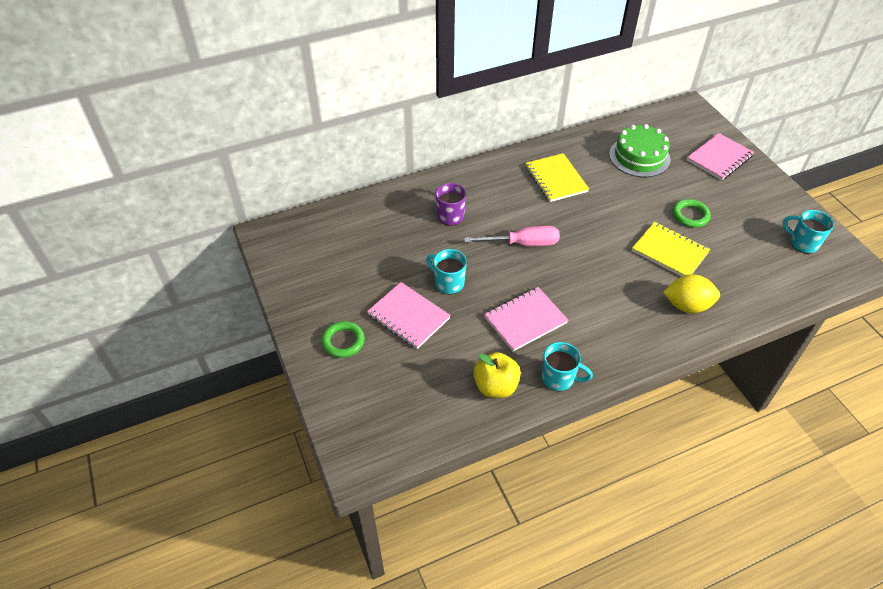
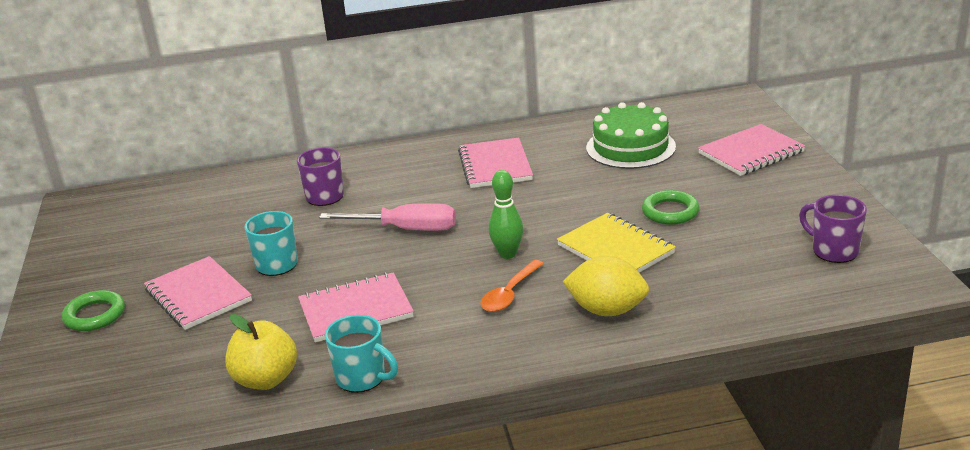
camera: 15 degrees right, 20 degrees down
yellow notebook [525,153,589,202] -> pink notebook [458,138,533,188]
turquoise mug [782,210,834,254] -> purple mug [799,195,867,263]
none -> orange spoon [480,260,544,312]
none -> green bowling pin [489,170,523,259]

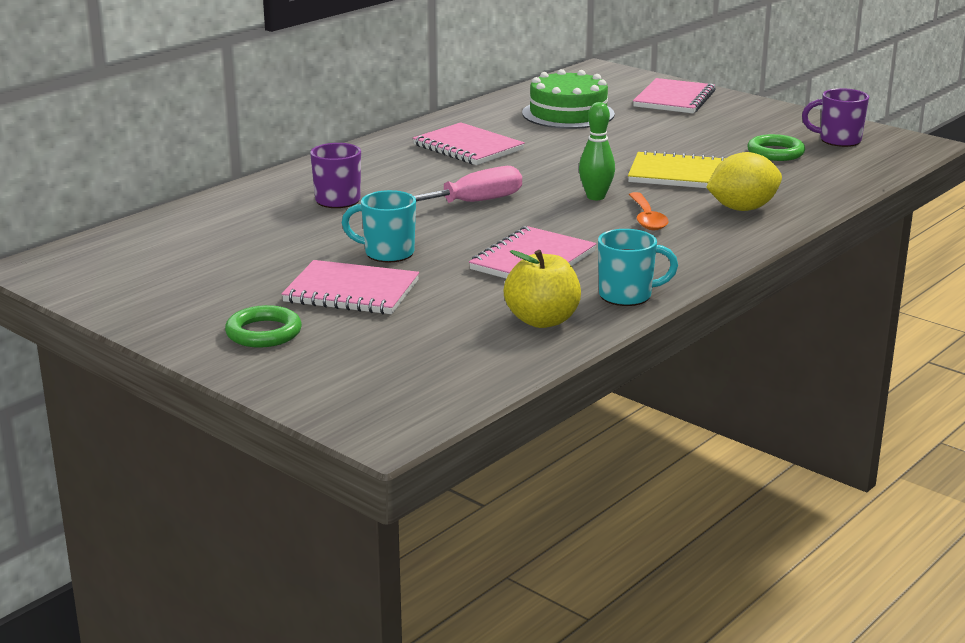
camera: 40 degrees left, 5 degrees down
green ring [642,190,699,225] -> green ring moved to [747,134,805,161]

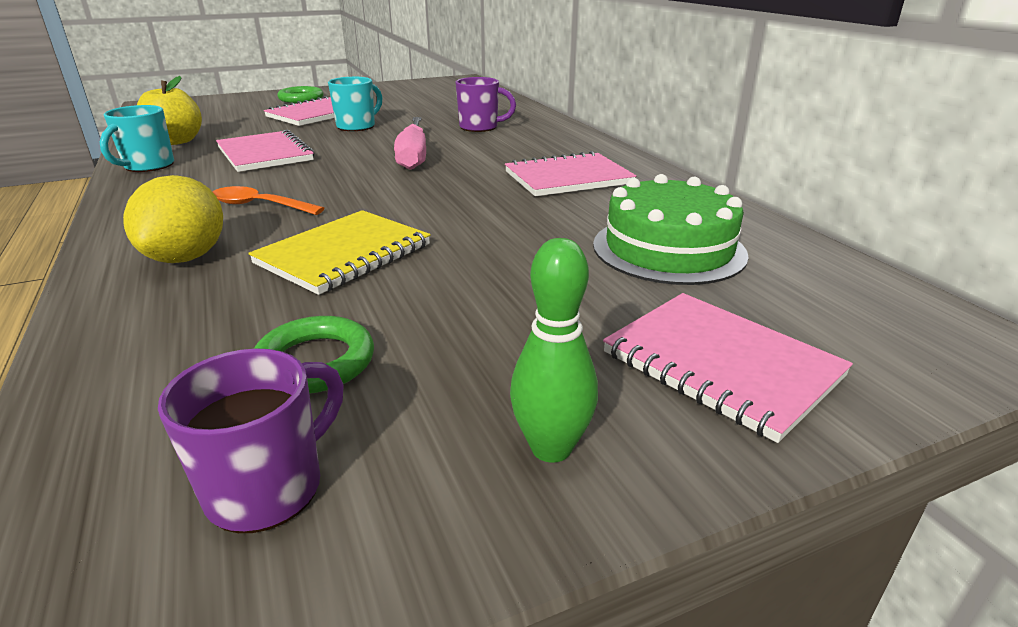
camera: 115 degrees right, 5 degrees up
green bowling pin [579,102,615,200] -> green bowling pin moved to [510,238,598,463]

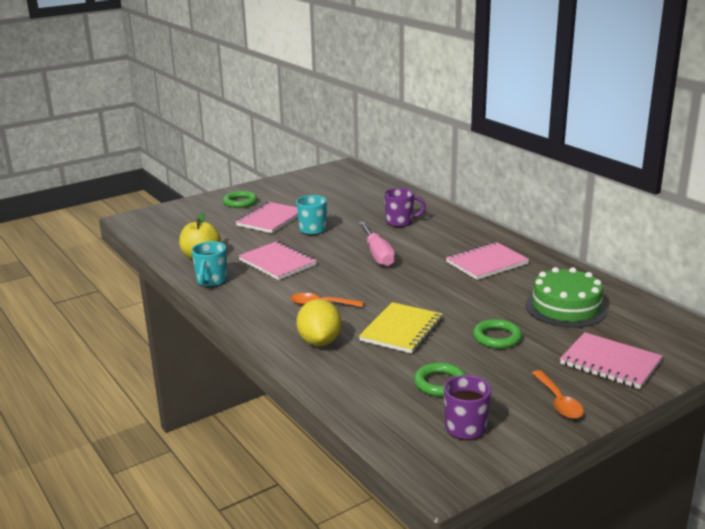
camera: 10 degrees left, 5 degrees down
green bowling pin [510,238,598,463] -> orange spoon [532,370,584,419]
none -> green ring [473,319,522,349]

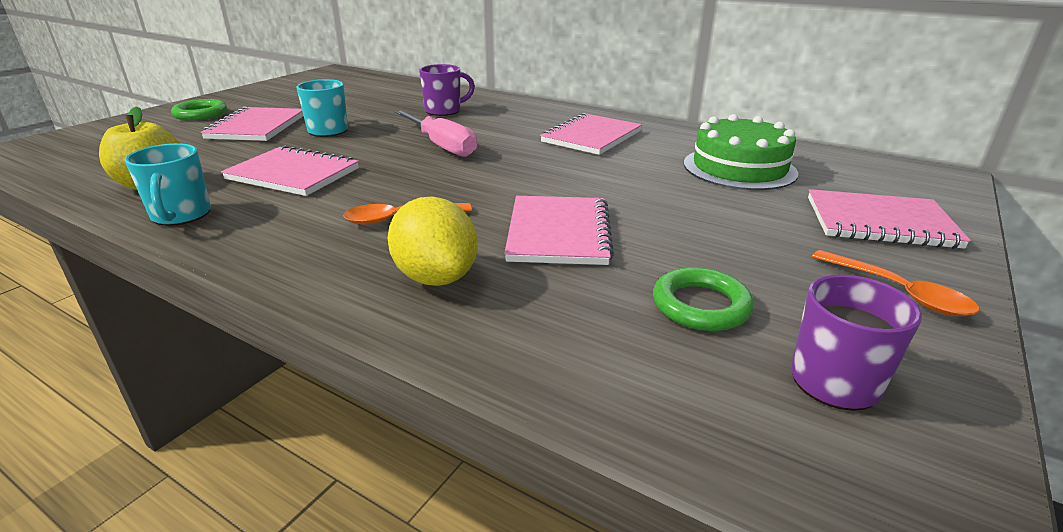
camera: 25 degrees left, 5 degrees up
yellow notebook [359,302,443,354] -> pink notebook [504,196,614,265]
green ring [473,319,522,349] -> none

